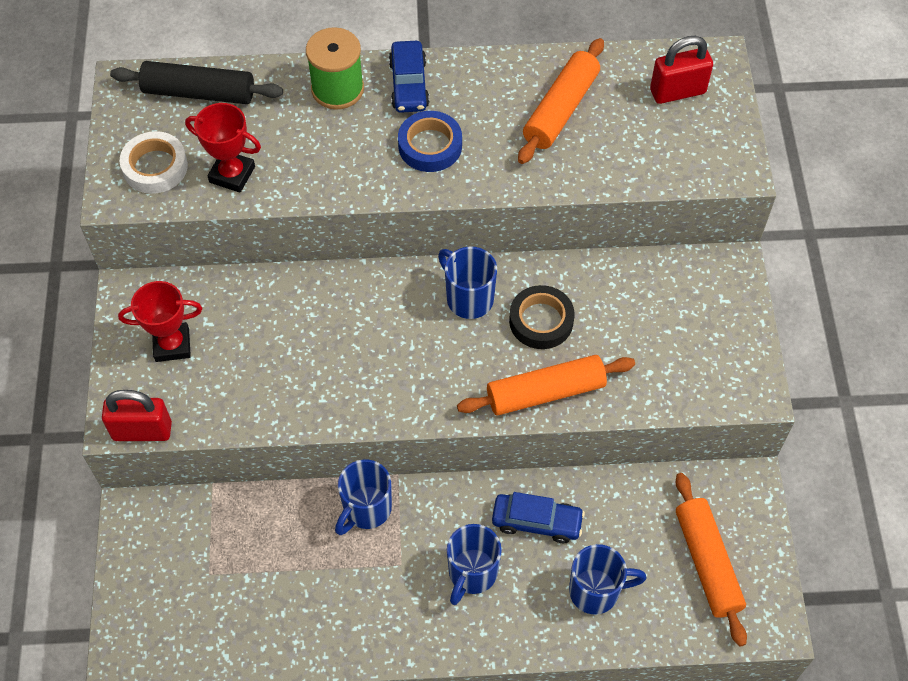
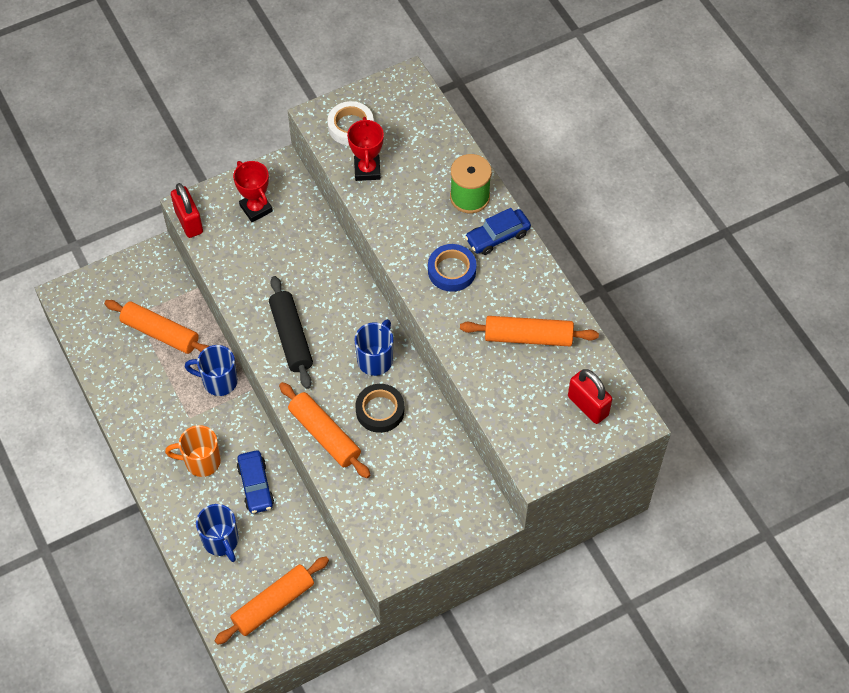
camera: 65 degrees right, 0 degrees up
black rolling pin [110,61,283,104] -> black rolling pin moved to [269,276,313,389]
blue mug [447,524,502,605] -> orange mug [165,425,221,477]
none -> orange rolling pin [104,300,209,354]

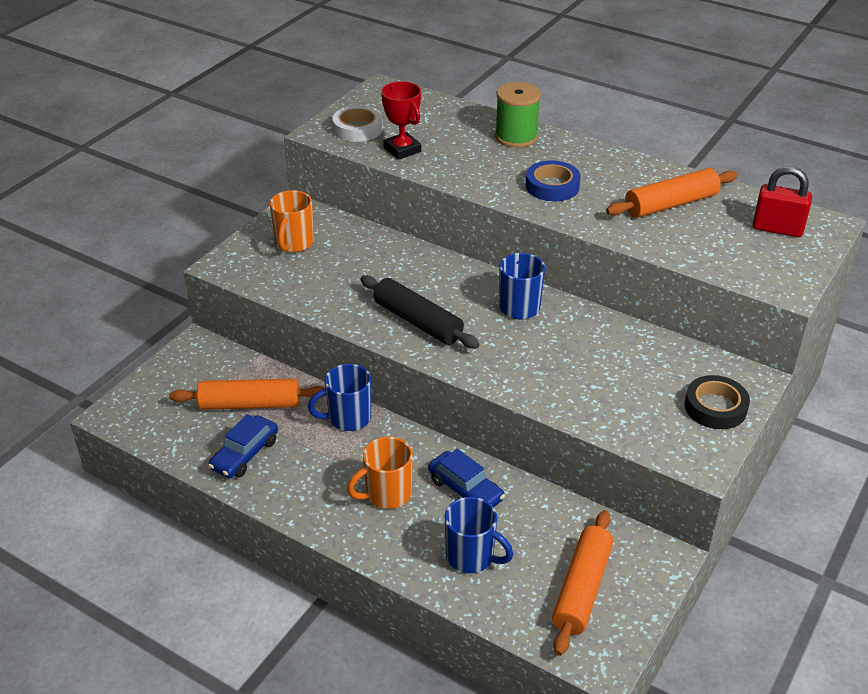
camera: 30 degrees left, 20 degrees down
red padlock [171,183,203,238] -> none
red trophy [233,161,273,222] -> orange mug [270,190,314,252]
orange rolling pin [279,382,371,478] -> none
black tape [355,384,404,433] -> black tape moved to [684,375,750,429]
blue car [465,208,531,255] -> blue car moved to [208,414,278,478]

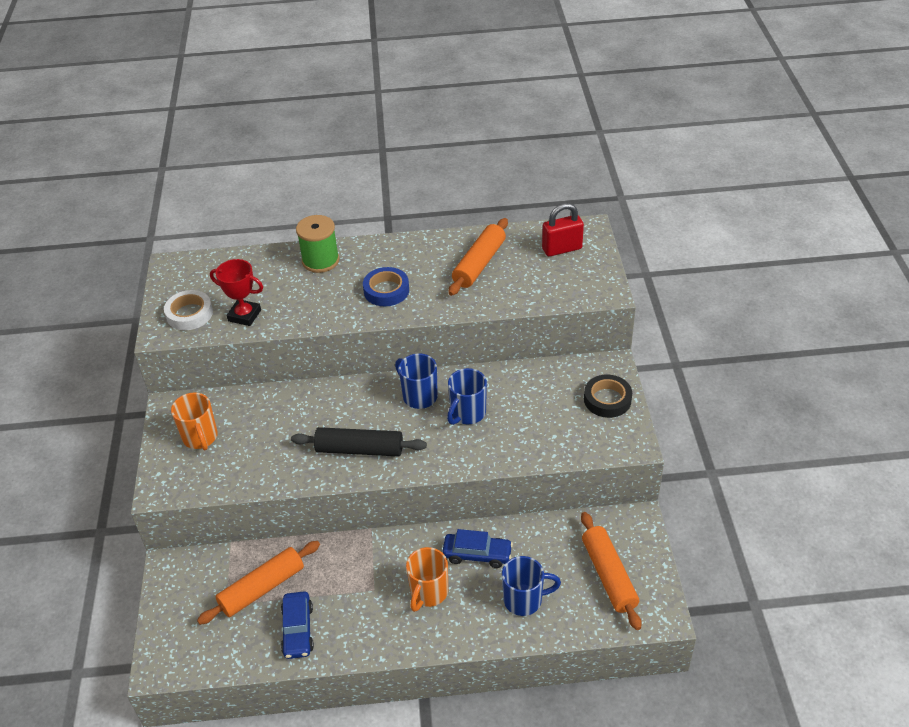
camera: 35 degrees left, 5 degrees up
blue mug [308,364,371,431] -> blue mug moved to [447,368,487,425]

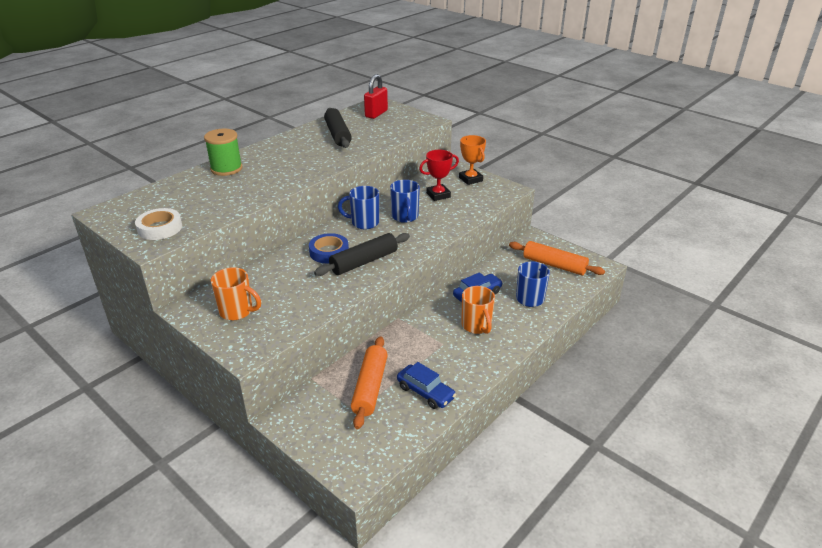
camera: 45 degrees left, 10 degrees down
red trophy [210,259,263,326] -> red trophy moved to [419,150,459,201]
blue tape [363,267,409,306] -> blue tape moved to [309,233,349,263]
orange rolling pin [449,218,508,296] -> black rolling pin [324,108,352,148]
black tape [584,375,632,418] -> orange trophy [459,135,486,185]

